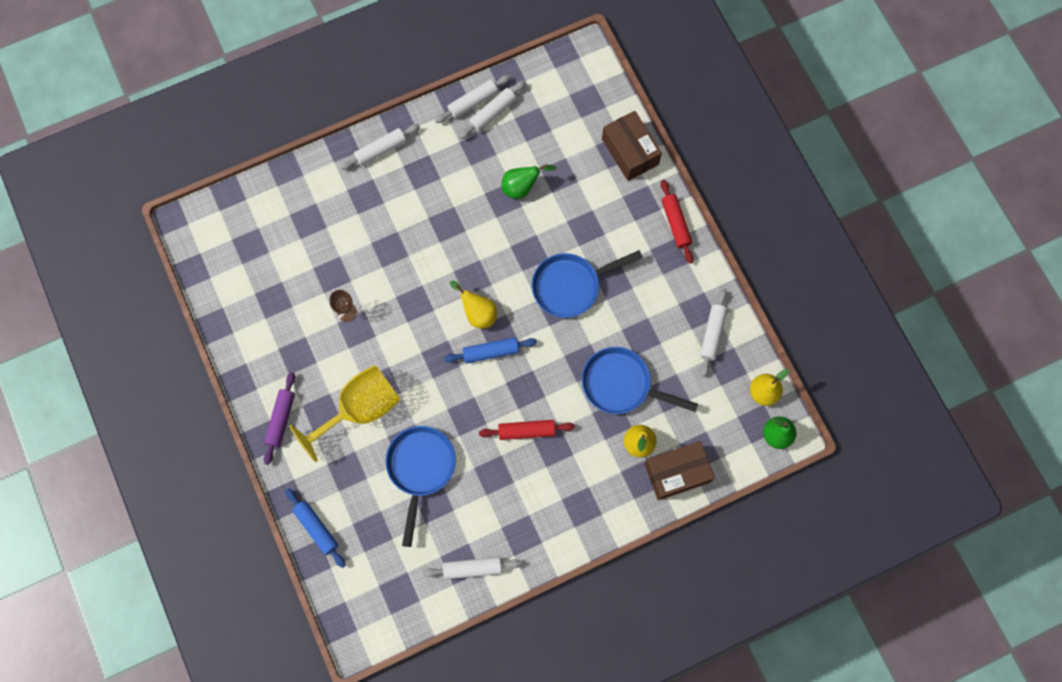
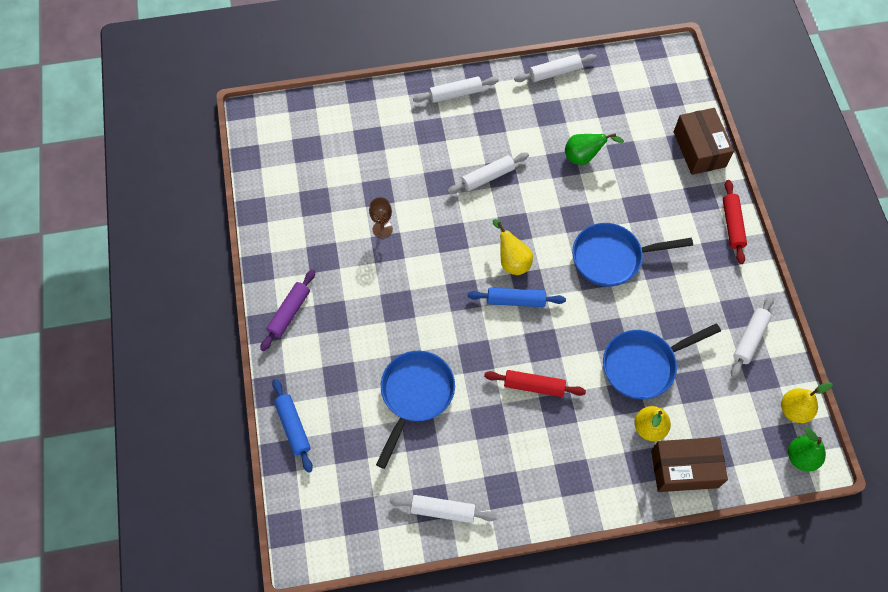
camera: 15 degrees right, 10 degrees down
yellow goblet [289,365,401,462] -> none
white rolling pin [459,80,526,139] -> white rolling pin moved to [447,152,529,194]
blue pan [582,347,698,414] -> blue pan turned 60 degrees counterclockwise [603,323,721,399]

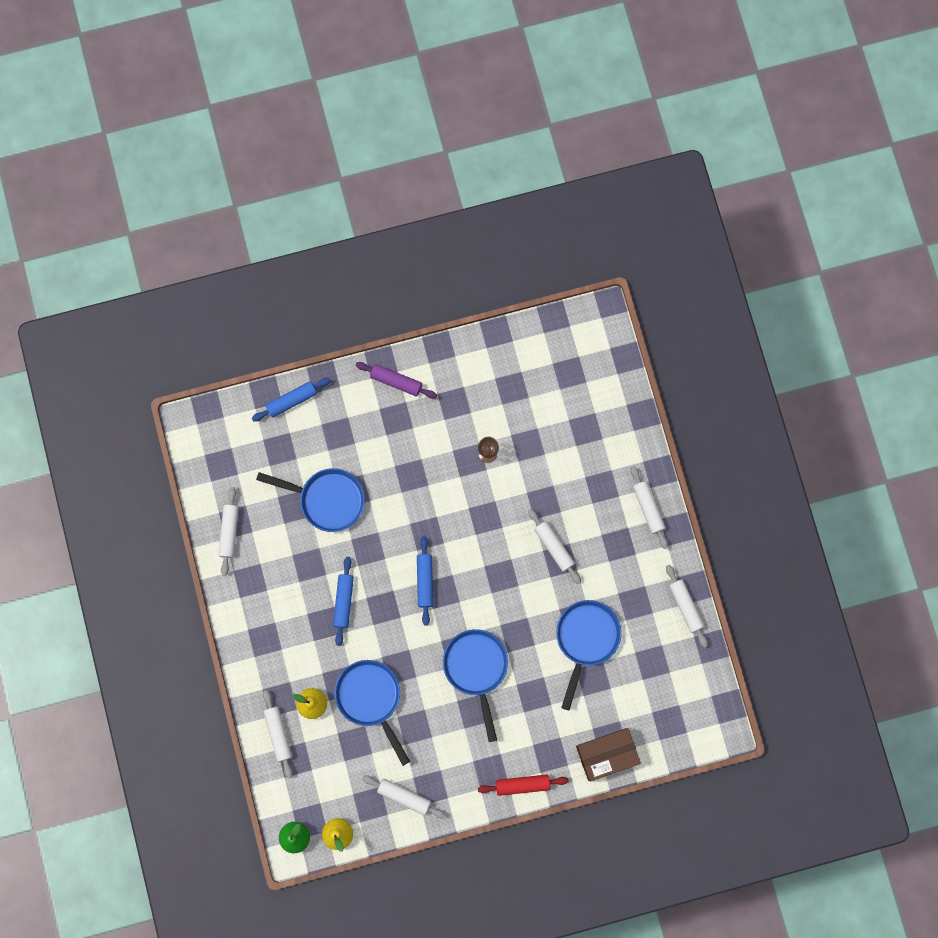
camera: 85 degrees right, 15 degrees up
red rolling pin [484,370,586,397] -> blue rolling pin [333,557,354,646]
yellow pear [492,219,533,275] -> none
green pear [565,133,624,165] -> blue pan [556,600,622,710]
brown box [651,437,728,492] -> white rolling pin [263,690,293,779]

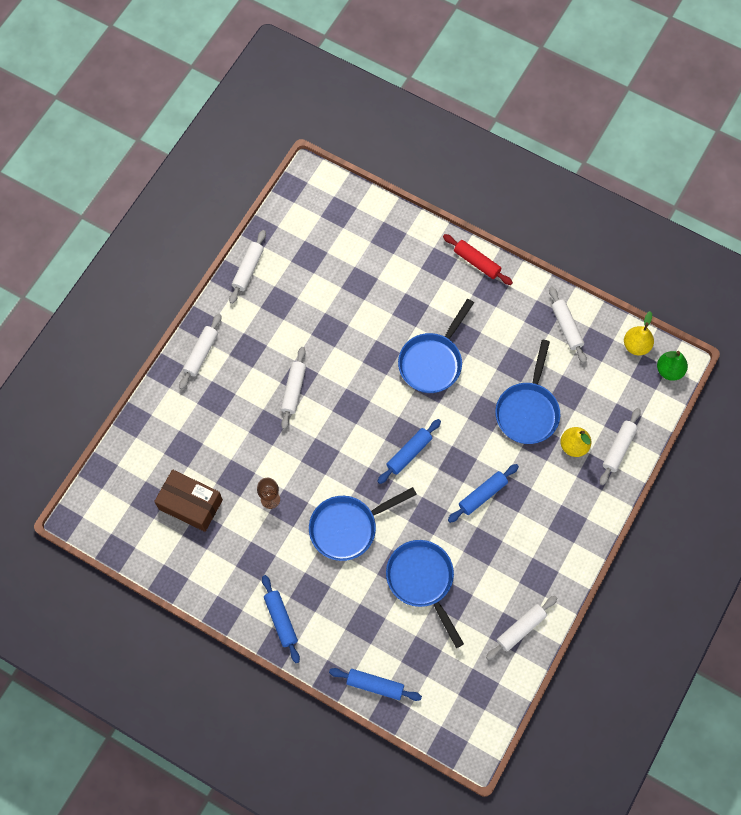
camera: 135 degrees left, 10 degrees down
purple rolling pin [355,362,437,399] -> blue rolling pin [262,575,300,663]
blue pan [556,600,622,710] -> blue pan moved to [309,487,417,561]
brown box [576,728,641,781] -> brown box moved to [154,470,223,532]

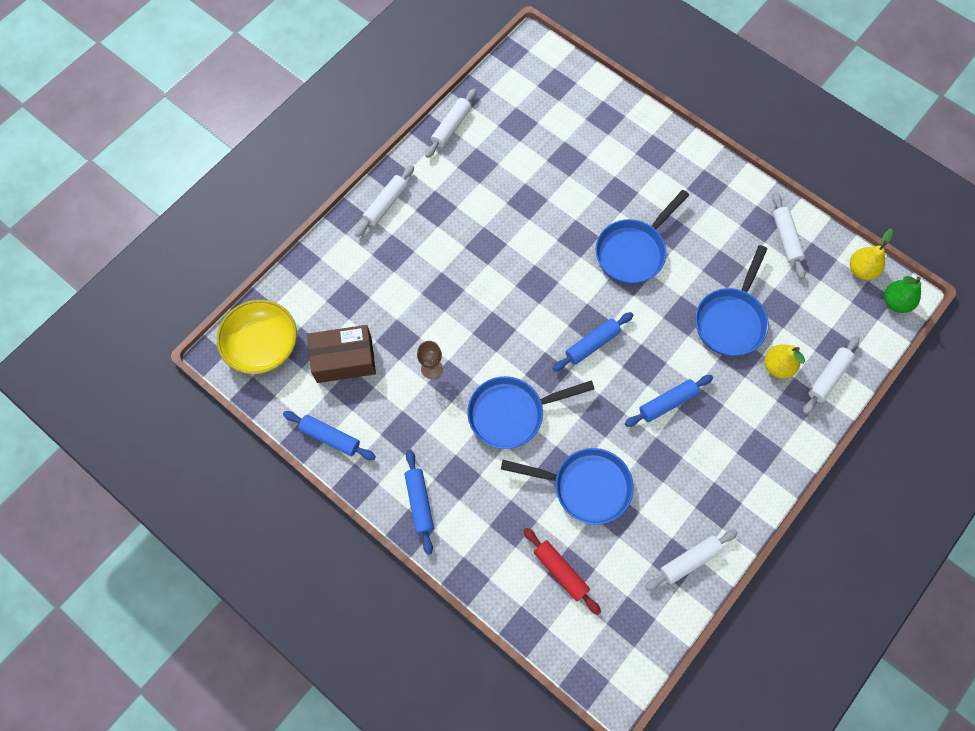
camera: 10 degrees right, 0 degrees up
brown box [154,470,223,532] -> brown box turned 45 degrees counterclockwise [307,325,376,383]
white rolling pin [281,347,306,429] -> none
blue rolling pin [329,668,422,701] -> blue rolling pin moved to [283,411,376,460]
blue pan [386,540,464,648] -> blue pan turned 120 degrees clockwise [501,448,634,525]
red rolling pin [443,234,513,285] -> red rolling pin moved to [523,527,601,615]
none -> yellow bowl [217,300,297,374]

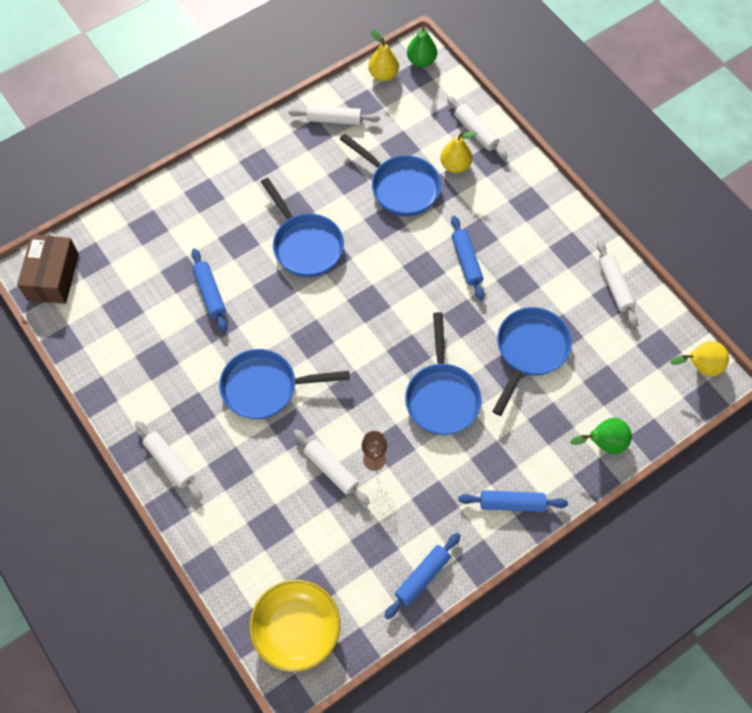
camera: 75 degrees left, 5 degrees down
brown box [307,325,376,383] -> brown box moved to [17,234,79,304]
white rolling pin [425,88,477,158] -> white rolling pin moved to [293,429,370,506]
red rolling pin [523,527,601,615] -> none
blue rolling pin [553,312,633,371] -> blue rolling pin moved to [191,248,227,332]
none -> blue pan [219,349,350,419]
none -> green pear [570,418,632,454]
none -> yellow pear [670,341,729,376]

